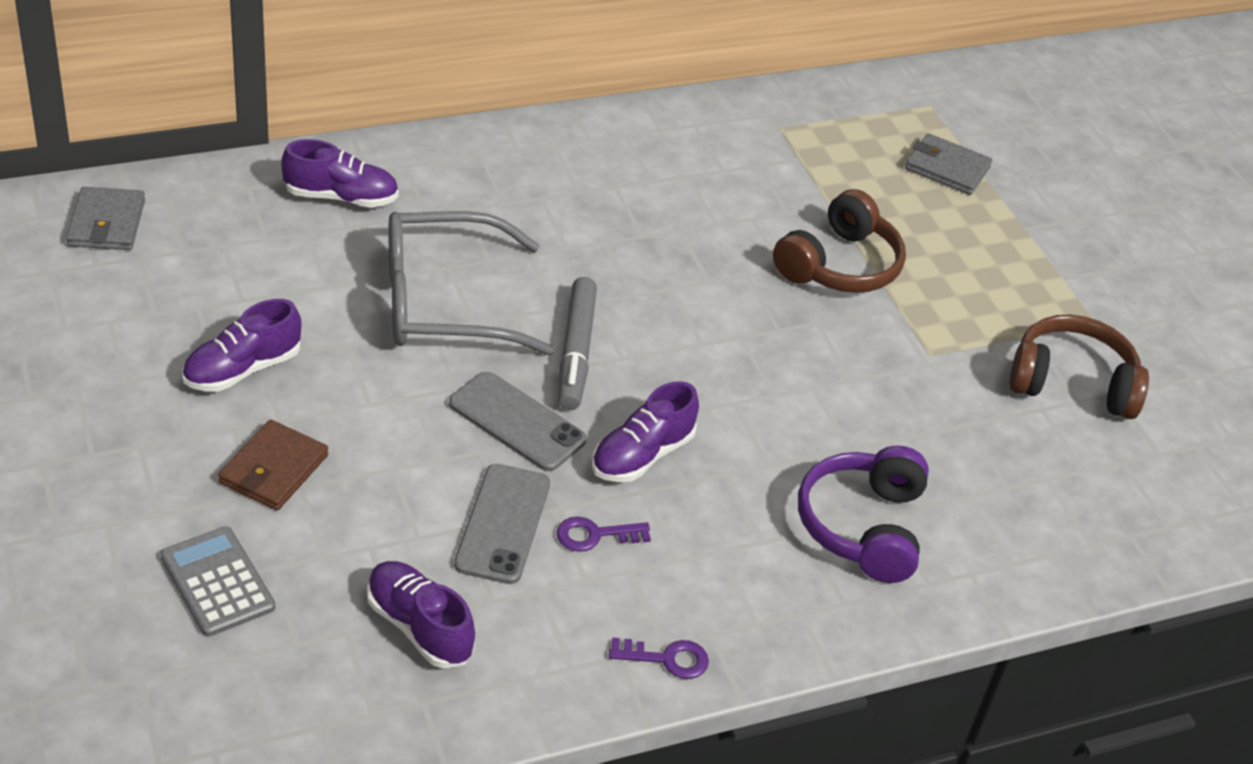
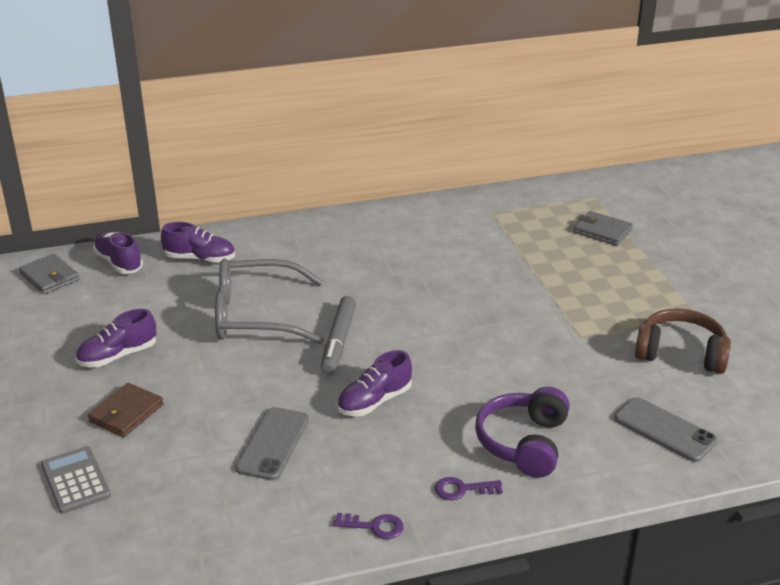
camera: 10 degrees right, 10 degrees down
grey wallet [66,187,145,250] -> grey wallet turned 45 degrees counterclockwise [19,254,79,294]
purple shoe [367,561,475,668] -> purple shoe moved to [93,231,143,274]
grey phone [449,372,586,471] -> grey phone moved to [614,397,718,462]
purple key [557,517,651,552] -> purple key moved to [435,477,503,500]
brown headphones [773,189,906,293] -> none

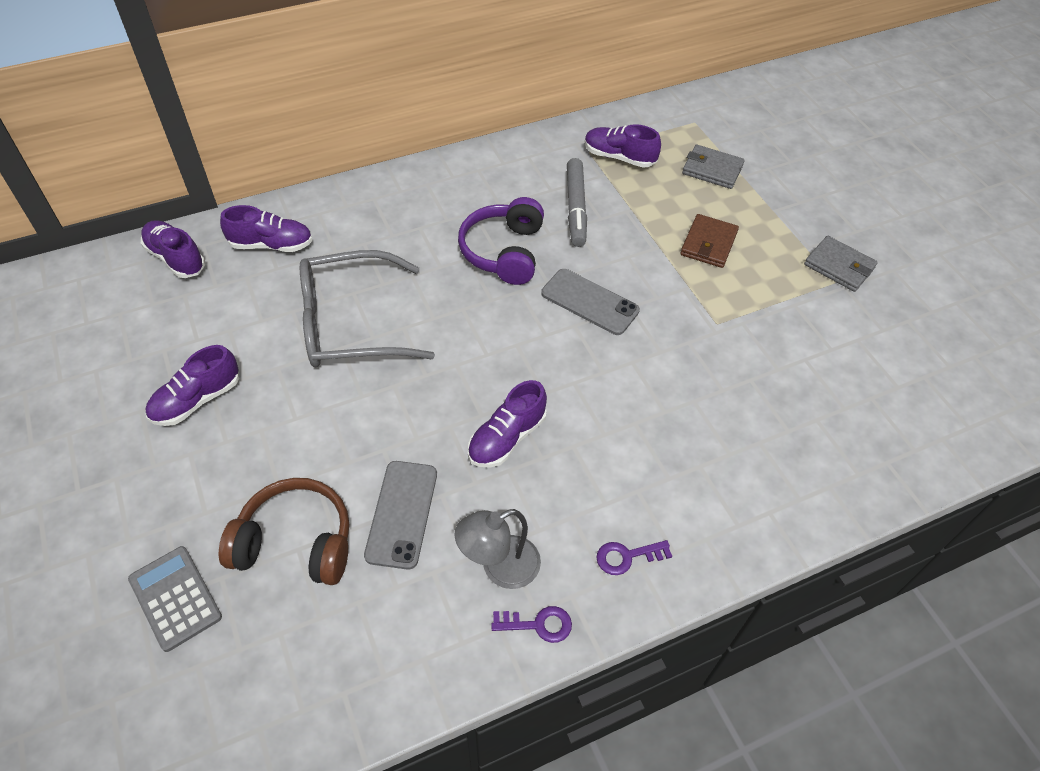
camera: 10 degrees left, 20 degrees up
grey wallet [19,254,79,294] -> grey wallet moved to [804,236,878,292]
brown wallet [88,383,164,437] -> brown wallet moved to [680,214,739,268]
grey marker [321,296,356,375] -> grey marker moved to [567,158,587,247]
purple headphones [475,387,570,478] -> purple headphones moved to [458,197,544,285]
grey phone [614,397,718,462] -> grey phone moved to [541,269,640,335]
brown headphones [635,308,731,374] -> brown headphones moved to [219,478,349,585]
none -> grey lamp [454,509,541,589]
none -> purple shoe [585,124,661,168]

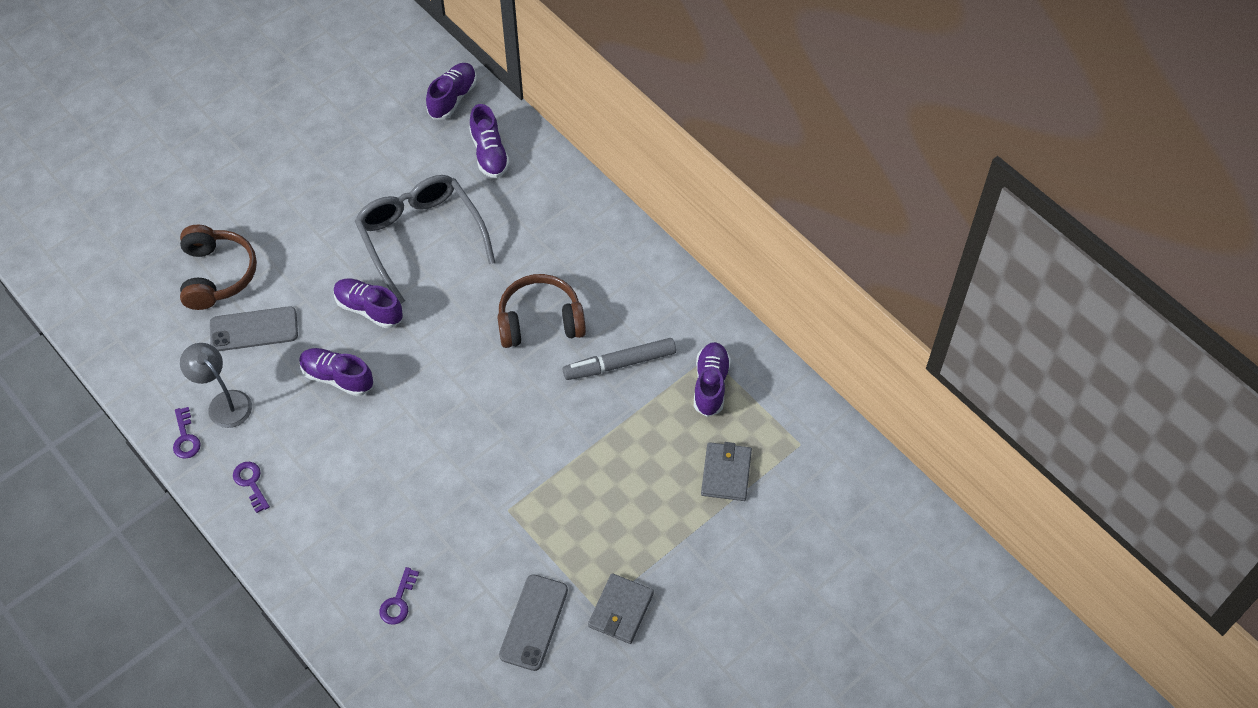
camera: 75 degrees right, 5 degrees up
grey calculator [128,546,222,652] -> none
purple shoe [146,345,239,426] -> purple shoe moved to [334,279,403,328]
purple headphones [458,197,544,285] -> brown headphones [497,274,586,348]
grey phone [541,269,640,335] -> grey phone moved to [499,574,568,671]
brown wallet [680,214,739,268] -> none
none -> purple key [380,567,419,625]

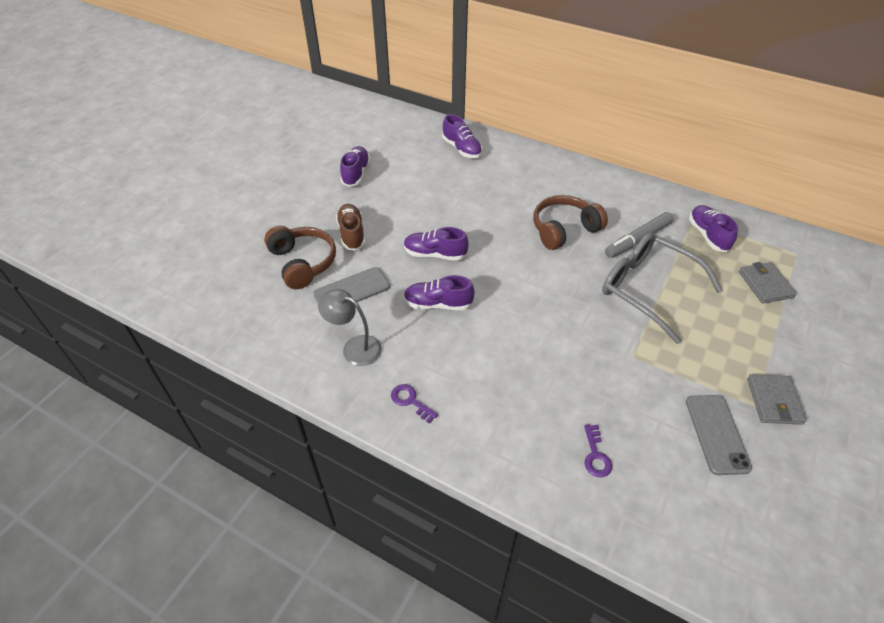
camera: 20 degrees left, 10 degrees down
purple key [173,407,201,459] -> none
grey glasses [355,175,495,304] -> grey glasses moved to [602,232,723,344]
purple shoe [426,63,477,119] -> purple shoe moved to [340,146,370,187]
none -> brown shoe [336,204,365,251]

